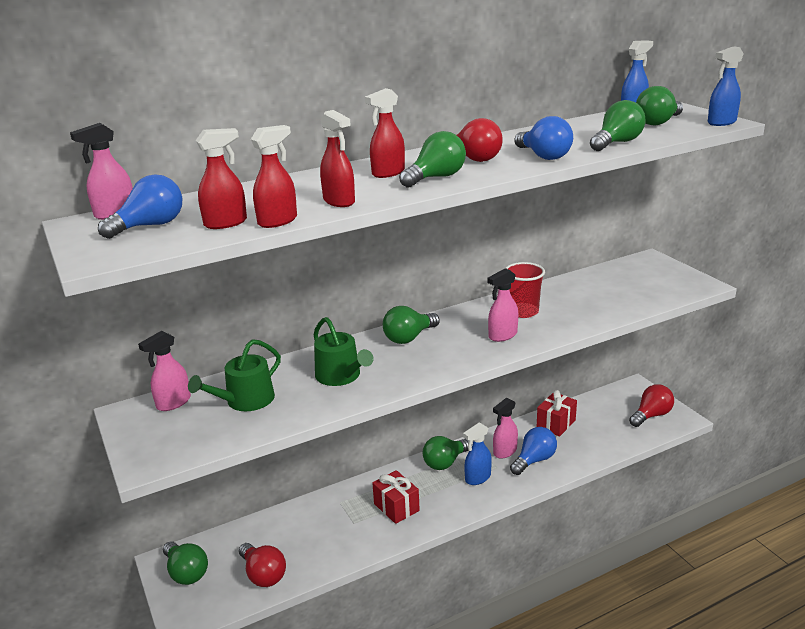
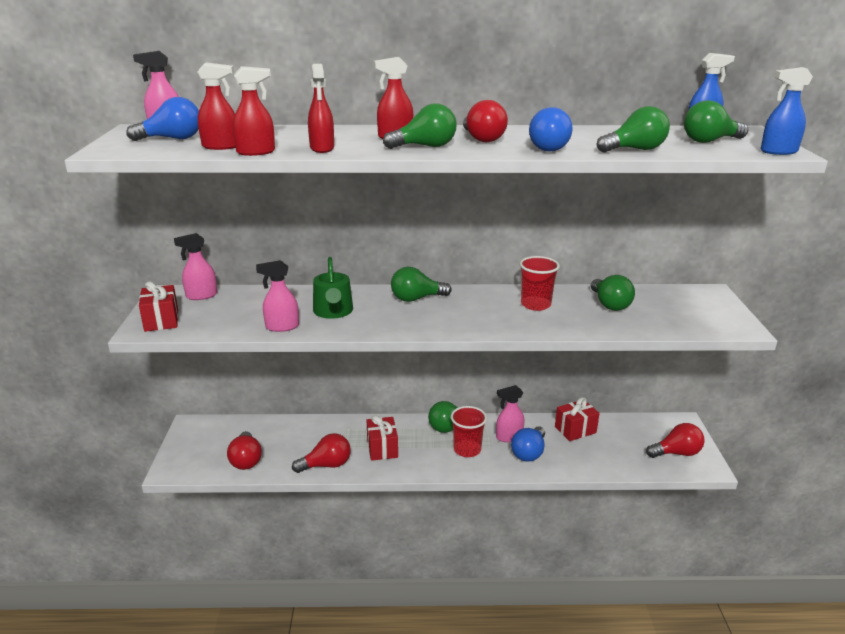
camera: 25 degrees right, 0 degrees up
green light bulb [163,541,208,585] -> green light bulb moved to [591,275,635,311]
green watering can [188,339,281,411] -> none
blue spray bottle [463,422,492,485] -> red cup [451,406,487,457]
pink spray bottle [487,268,518,342] -> pink spray bottle moved to [256,260,299,332]
blue light bulb [510,427,557,475] -> blue light bulb turned 135 degrees clockwise [511,426,545,461]
none -> red gift [139,281,178,332]
none -> red light bulb [292,433,351,473]

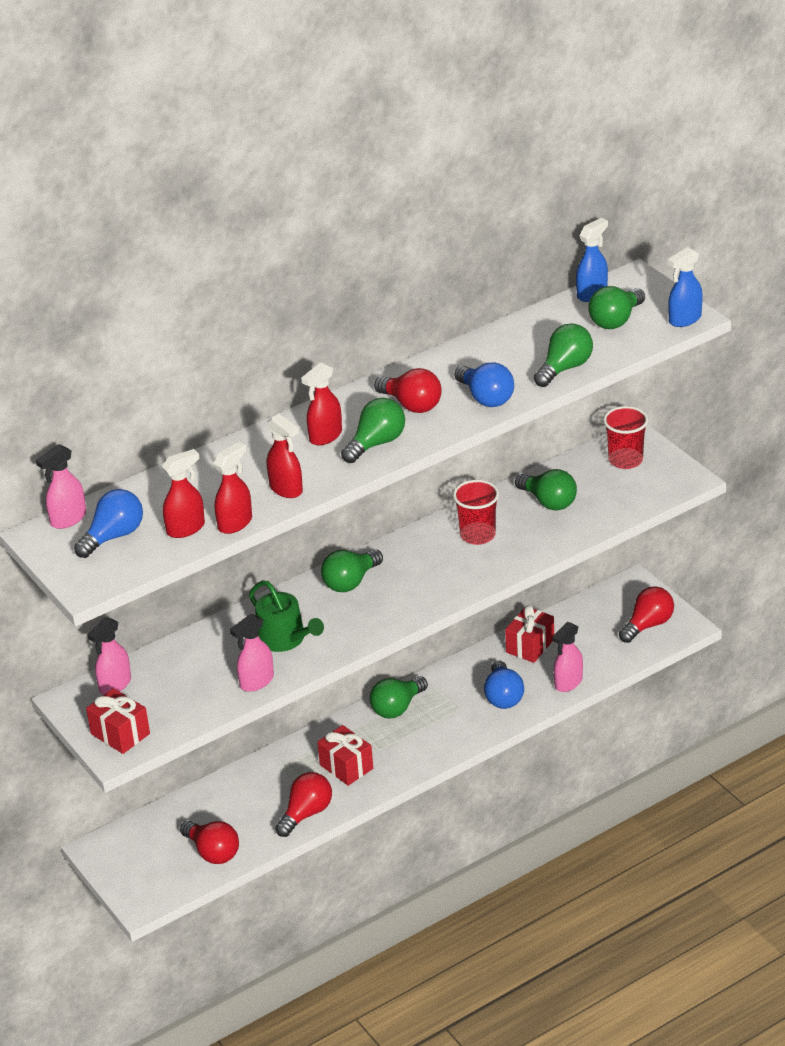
camera: 30 degrees left, 10 degrees up
red cup [451,406,487,457] -> red cup moved to [603,406,648,469]
pink spray bottle [496,385,524,442] -> pink spray bottle moved to [552,622,583,692]

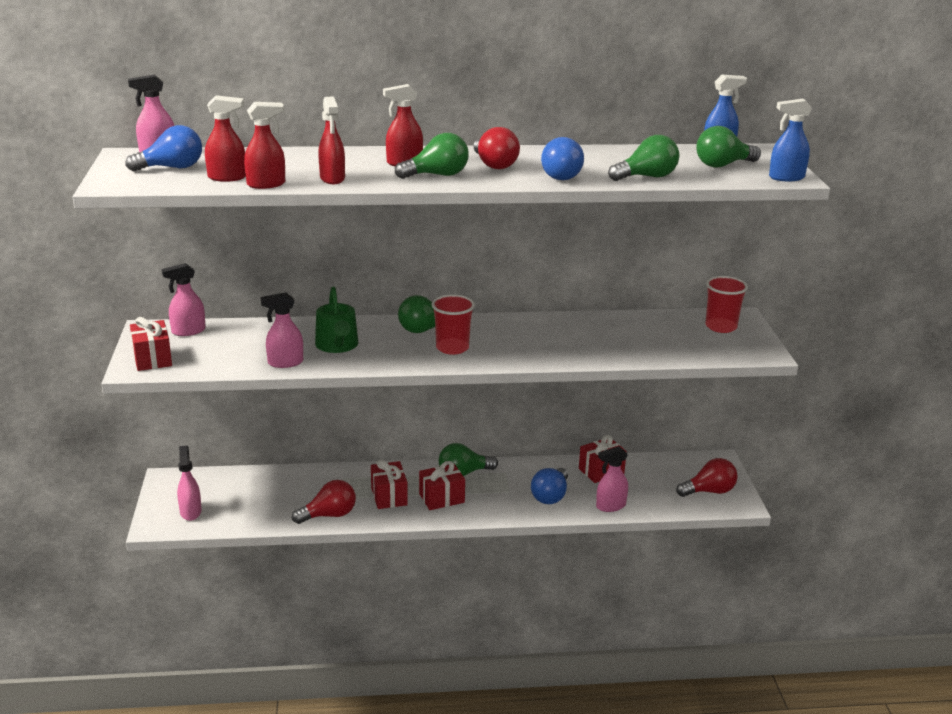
camera: 25 degrees right, 10 degrees down
red light bulb [180,821,239,864] -> none
red cup [453,480,499,545] -> red cup moved to [431,295,475,355]
green light bulb [515,469,577,510] -> none
none -> pink spray bottle [177,445,202,521]
none -> red gift [419,461,465,510]

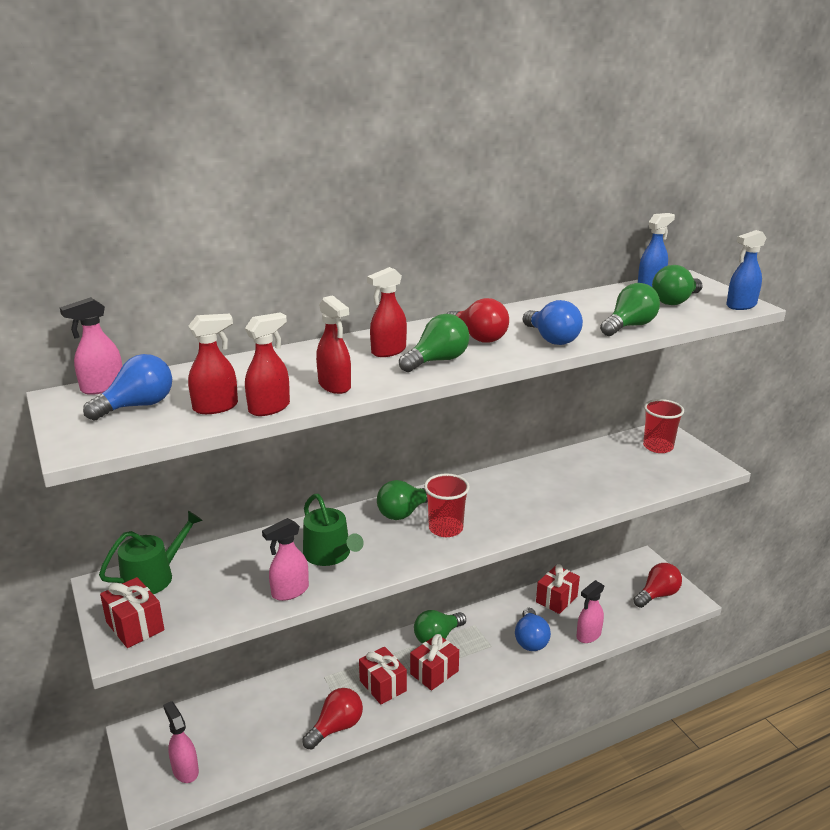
camera: 20 degrees left, 0 degrees up
pink spray bottle [162,263,206,336] -> green watering can [99,511,203,594]

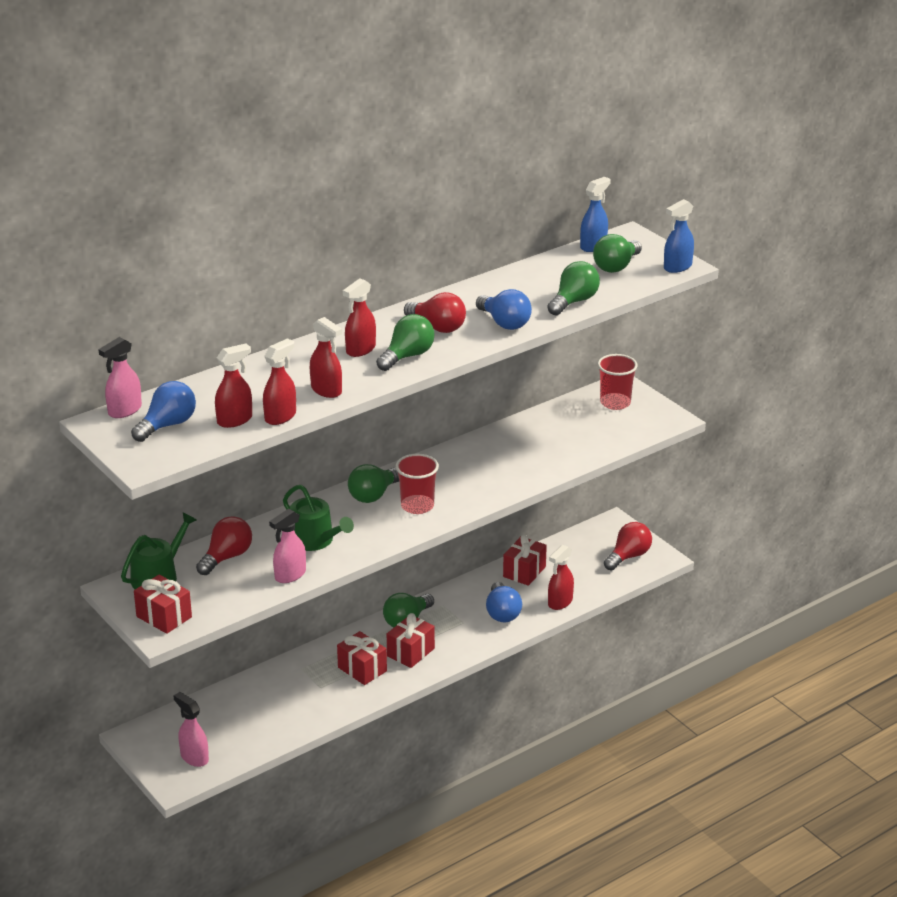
camera: 10 degrees left, 5 degrees up
red light bulb [302,688,363,750] -> red light bulb moved to [196,516,252,575]
pink spray bottle [576,580,604,643] -> red spray bottle [548,544,574,610]

